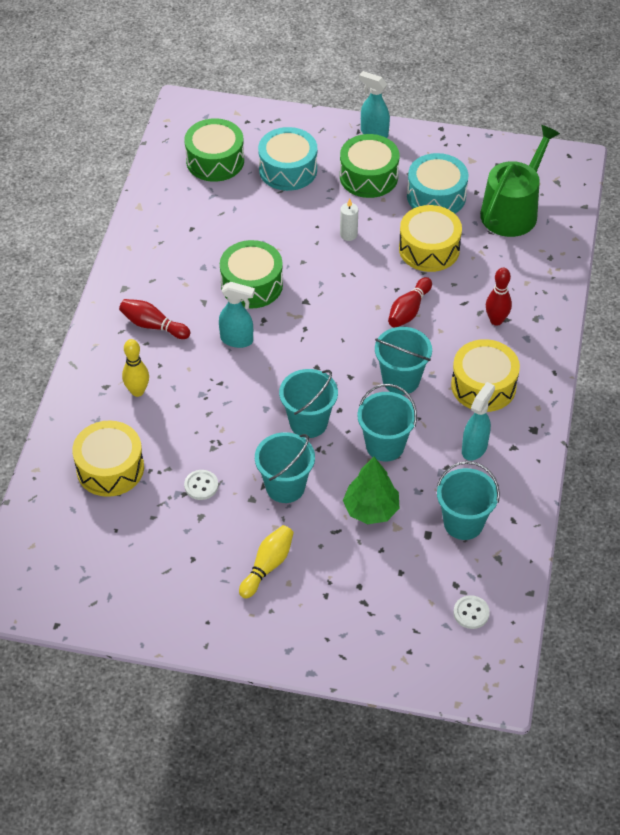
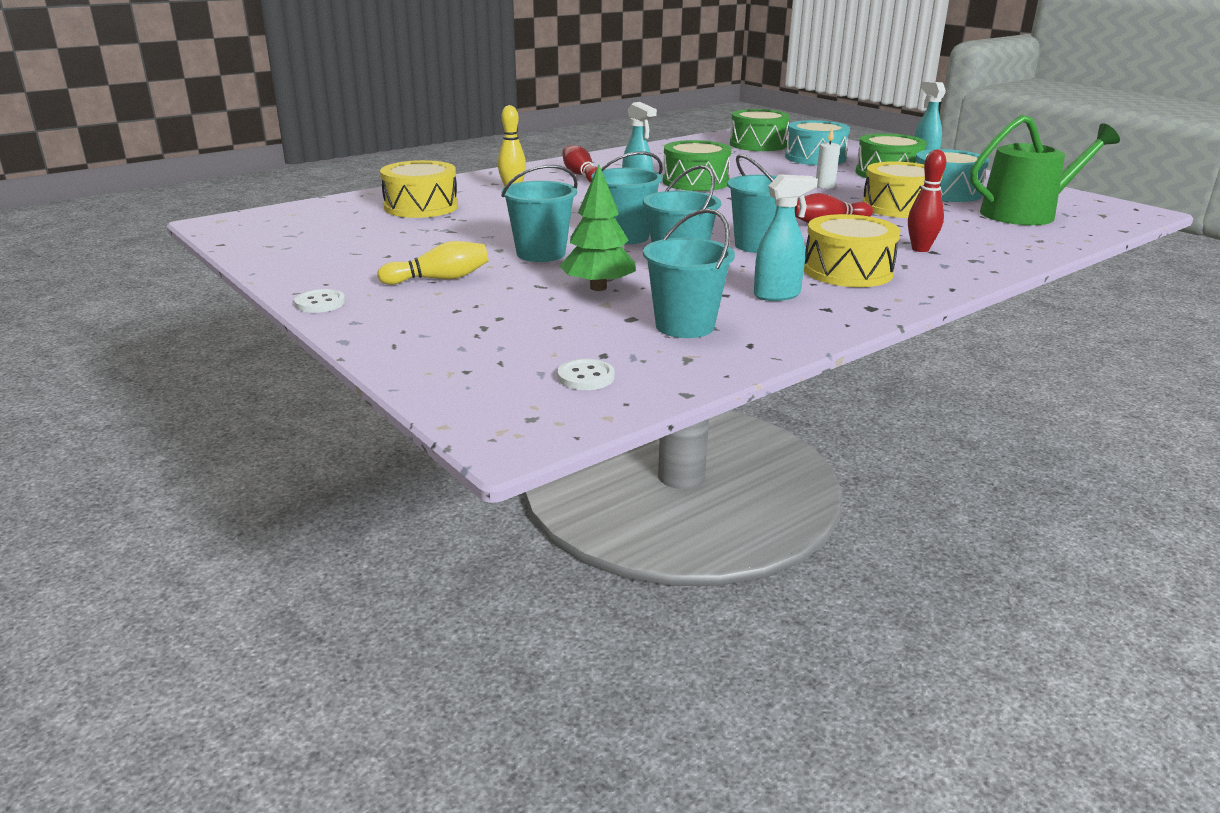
camera: 40 degrees right, 25 degrees down
white button [184,470,218,500] -> white button moved to [294,289,345,313]

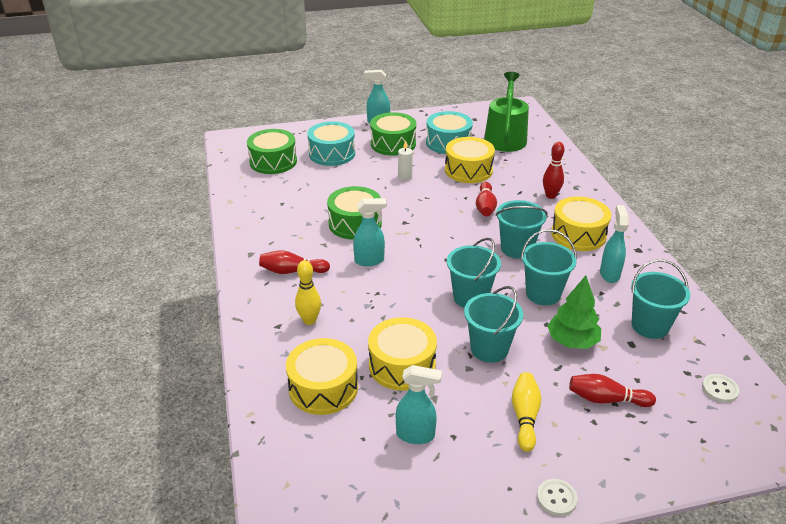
camera: 65 degrees left, 10 degrees up
none -> yellow drum [368,317,437,391]
none -> turquoise spray bottle [396,365,442,444]
none -> red bowling pin [569,374,656,407]

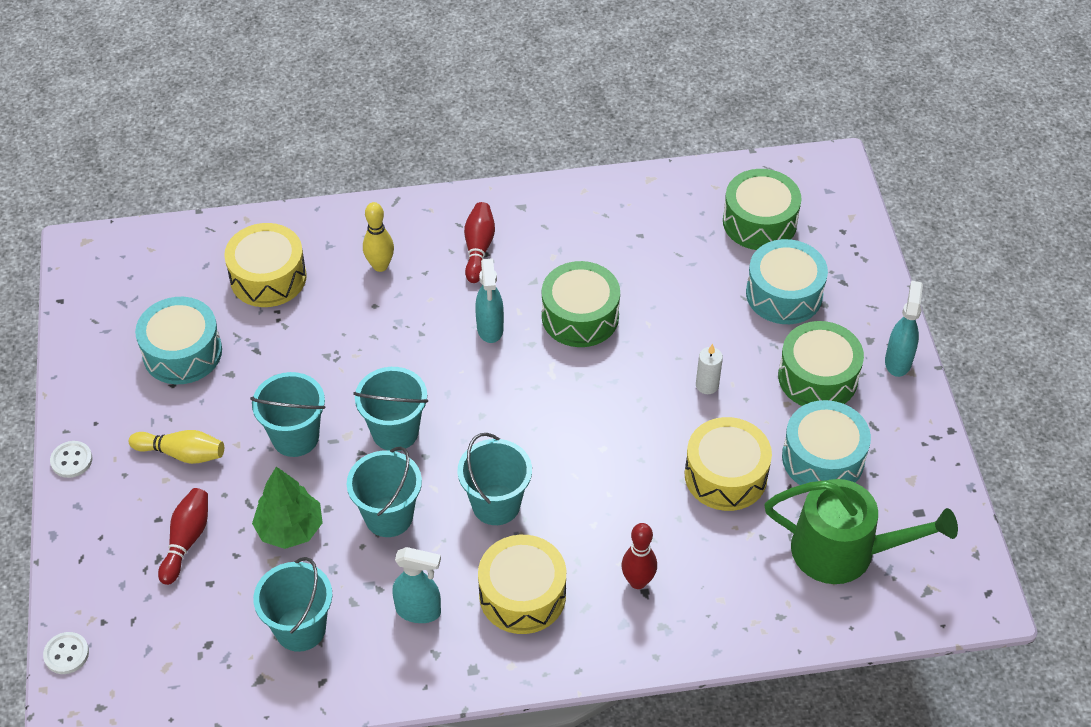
camera: 95 degrees right, 15 degrees up
yellow drum [368,317,437,391] -> none
turquoise spray bottle [396,365,442,444] -> turquoise drum [135,297,222,384]
red bowling pin [476,182,497,216] -> none
white button [702,374,740,403] -> white button moved to [43,632,89,674]

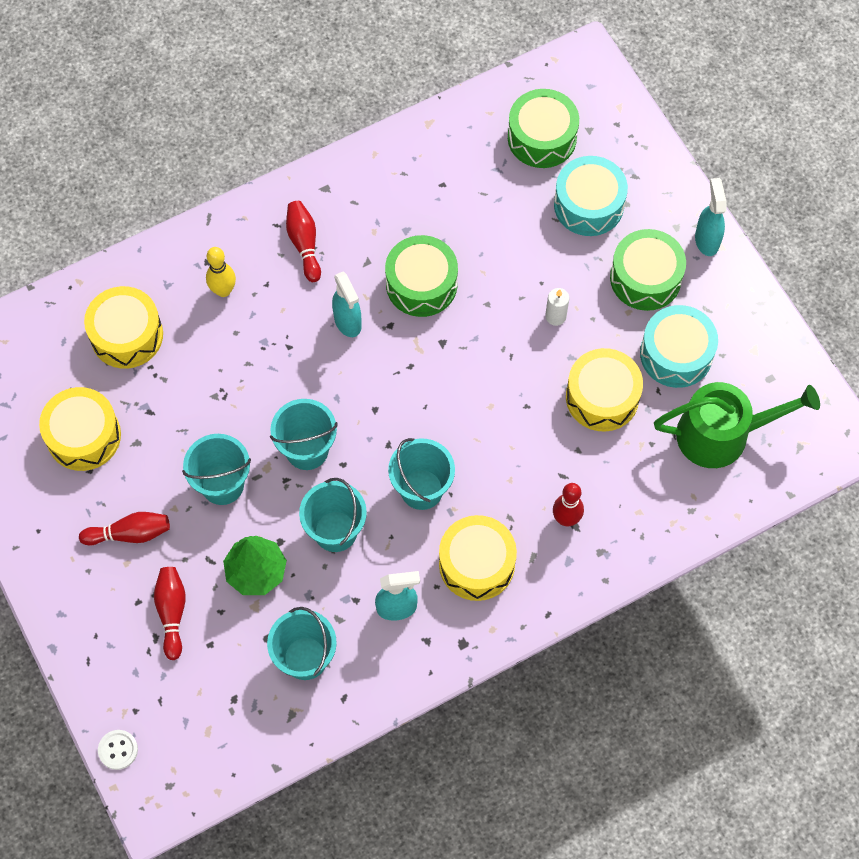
camera: 20 degrees left, 15 degrees up
white button [50,441,92,478] -> none
yellow bowling pin [129,430,224,464] -> red bowling pin [79,512,170,546]
turquoise drum [135,297,222,384] -> yellow drum [39,387,121,471]

